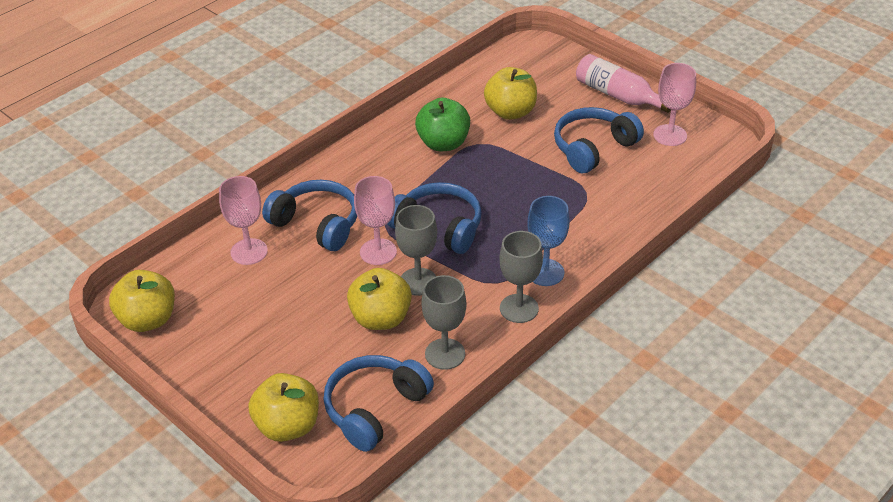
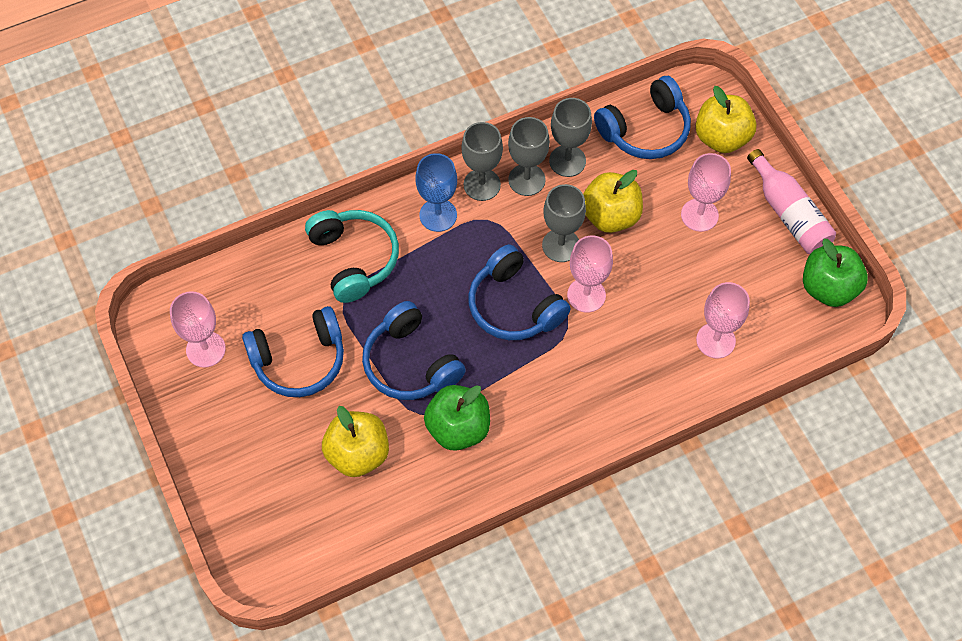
camera: 160 degrees left, 20 degrees up
yellow apple [109,270,175,332] -> green apple [803,239,868,307]
blue headphones [262,180,357,251] -> blue headphones moved to [362,301,466,400]
pink bottle [576,54,671,113] -> pink bottle moved to [747,149,836,254]
none -> turquoise headphones [305,210,399,303]
none -> grey goblet [508,117,550,196]
none -> pink goblet [681,153,731,232]

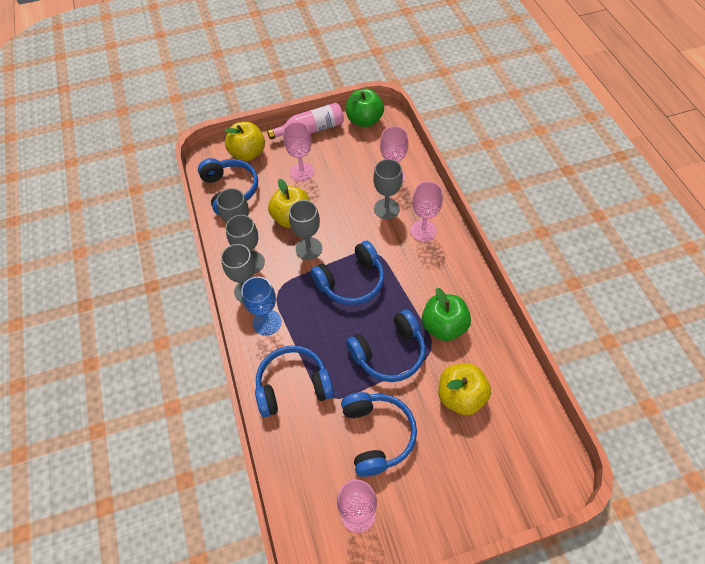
camera: 80 degrees left, 5 degrees down
turquoise headphones [305,210,399,303] -> blue headphones [255,345,334,417]
pink goblet [567,236,613,313] -> pink goblet moved to [410,181,443,242]
none -> grey goblet [373,159,403,219]

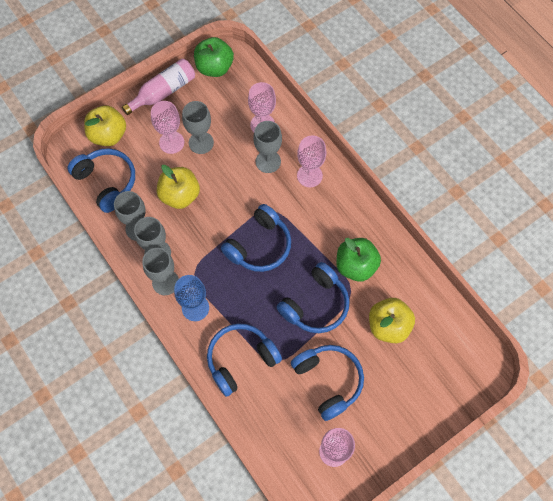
camera: 20 degrees left, 10 degrees up
grey goblet [289,200,322,260] -> grey goblet moved to [182,101,214,154]

